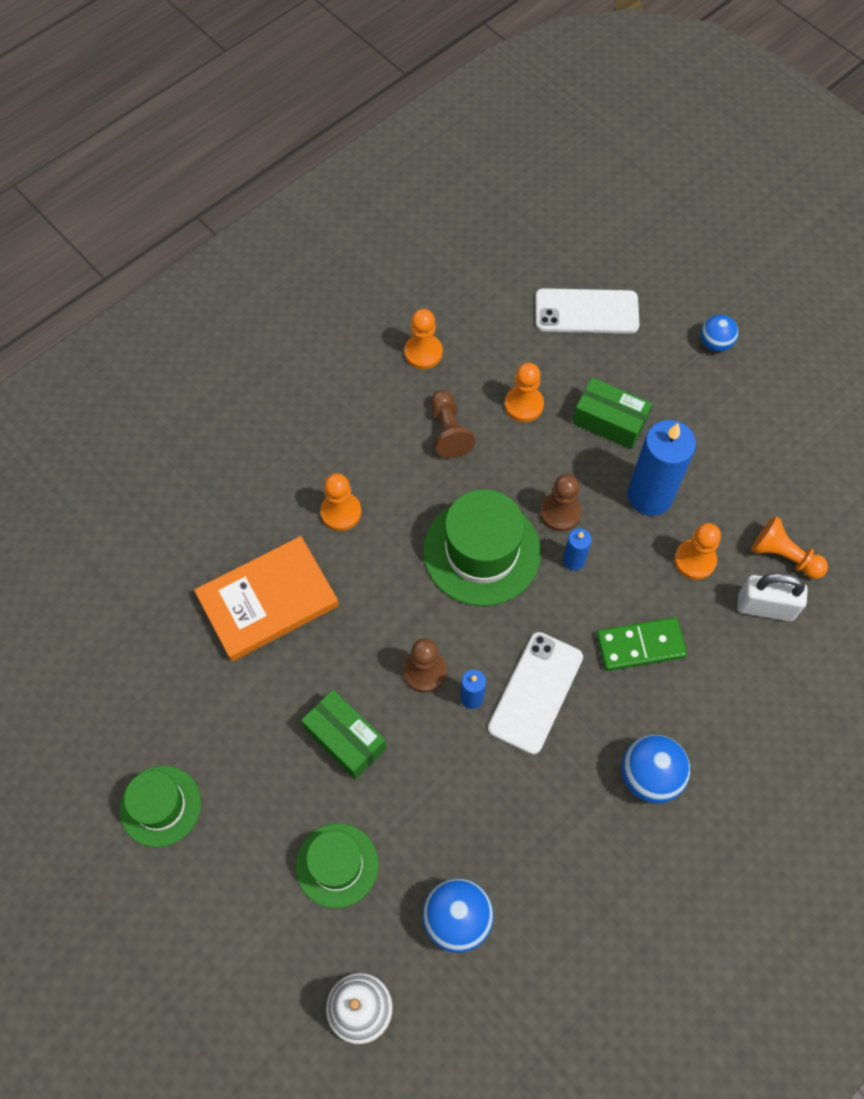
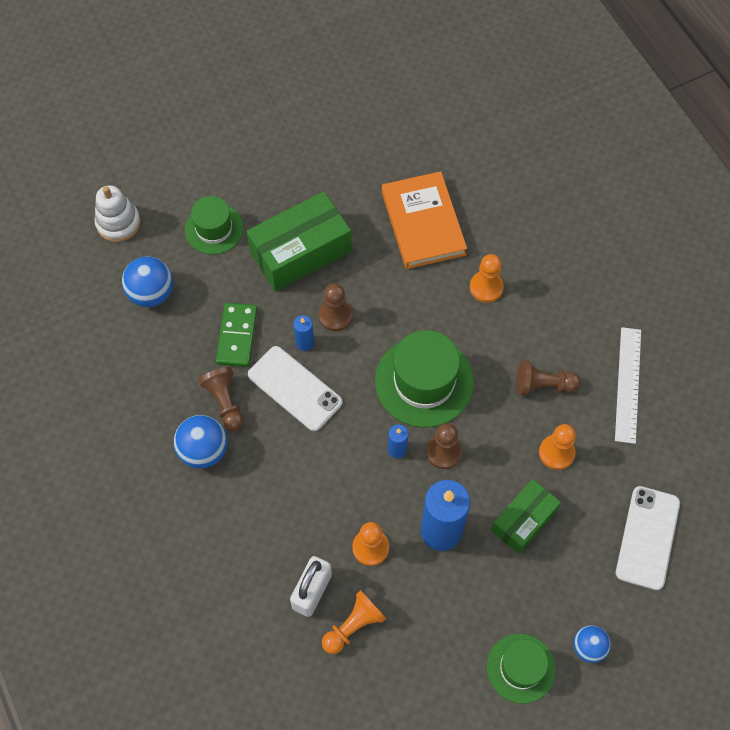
camera: 105 degrees right, 0 degrees up
green hat [120,766,201,847] -> green hat moved to [487,634,556,704]
green box [301,690,386,780] -> green box [246,192,352,292], size x1.60
orange pawn [404,309,443,369] -> white ruler [615,327,641,444]
green domino [596,617,687,671] -> green domino moved to [216,303,257,367]
none -> brown pawn [198,367,244,431]

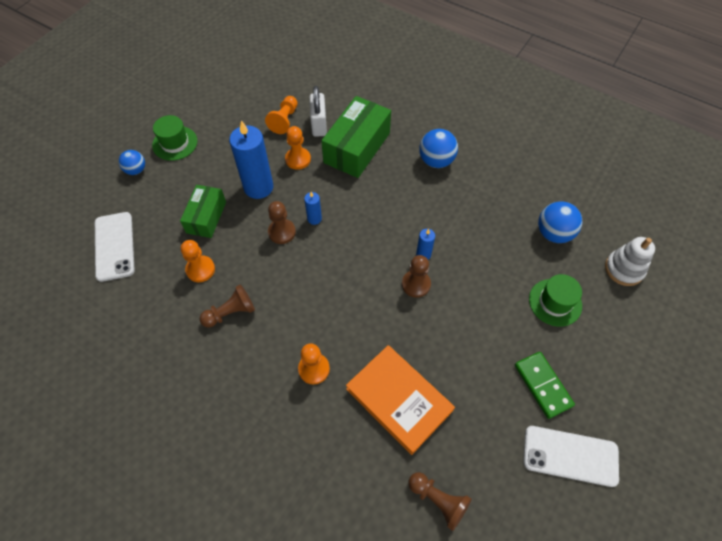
camera: 150 degrees right, 5 degrees down
brown pawn [198,367,244,431] -> brown pawn moved to [408,472,472,531]
green domino [216,303,257,367] -> green domino moved to [515,352,575,419]
green box [246,192,352,292] -> green box moved to [321,96,391,178]
white phone [248,346,343,431] -> white phone moved to [523,426,619,487]
green hat [375,330,474,427] -> none
white ruler [615,327,641,444] -> none

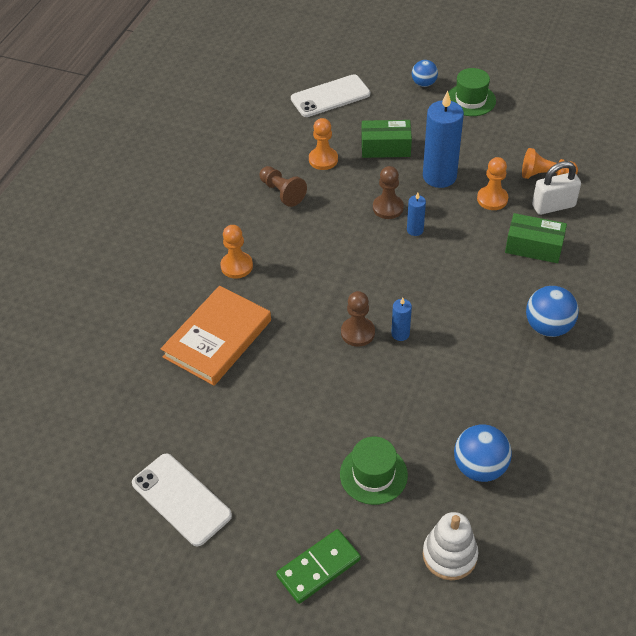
camera: 80 degrees right, 10 degrees down
green box [321,96,391,178] -> green box [505,213,567,263], size x0.62
brown pawn [408,472,472,531] -> none
green domino [515,352,575,419] -> green domino moved to [276,529,361,604]
white phone [523,426,619,487] -> white phone turned 45 degrees counterclockwise [132,454,232,546]

